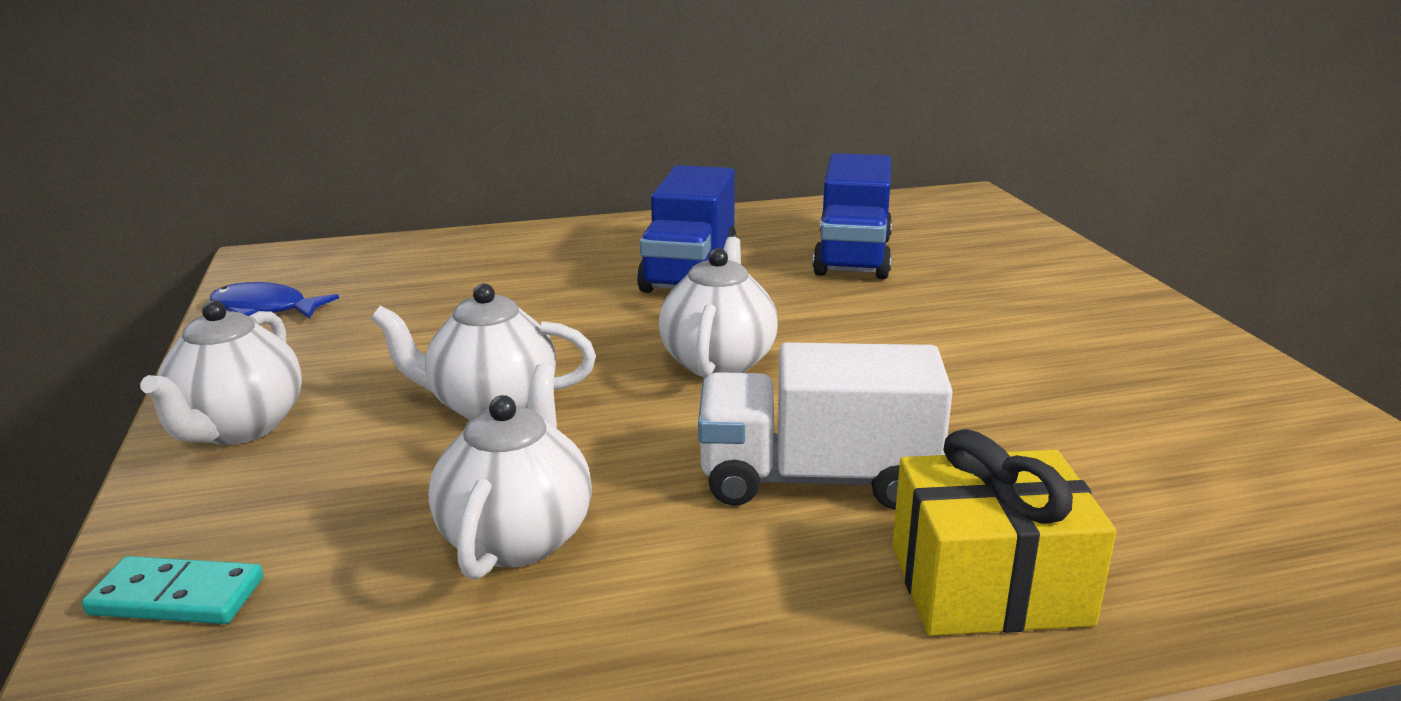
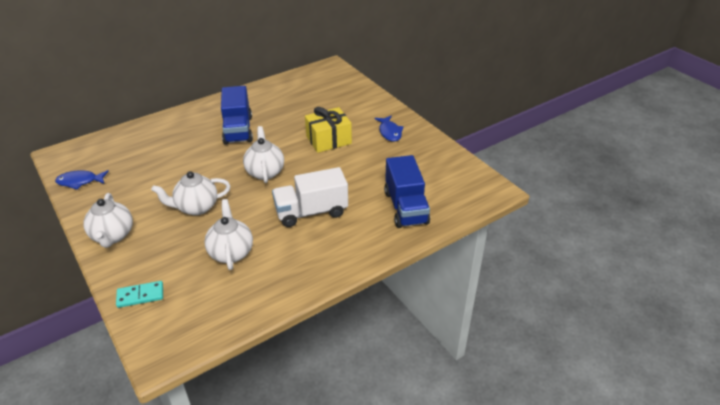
camera: 20 degrees left, 15 degrees up
blue truck [813,153,892,279] -> blue truck moved to [384,155,430,228]
yellow gift [892,429,1116,636] -> yellow gift moved to [305,107,352,153]
none -> blue fish [374,115,404,142]

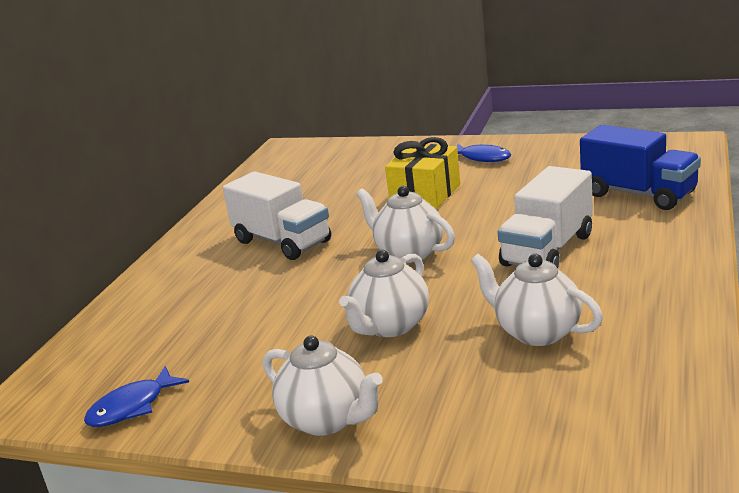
camera: 35 degrees left, 15 degrees down
turquoise domino [116,281,163,308] -> none
blue truck [221,86,253,145] -> white truck [223,172,331,260]

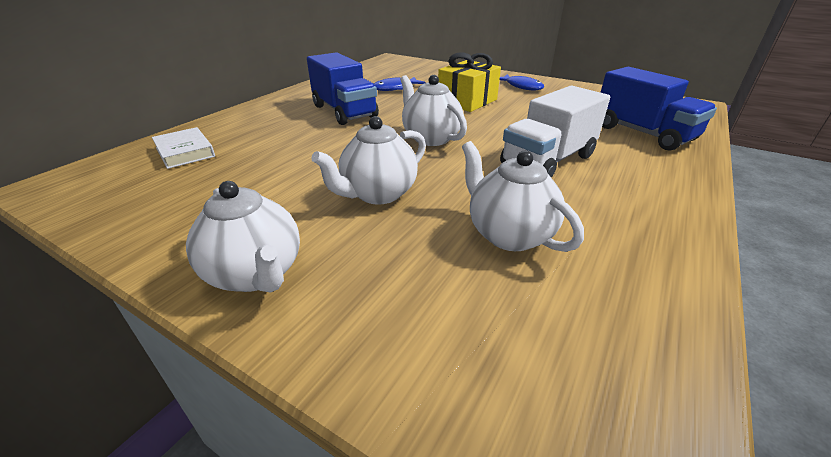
camera: 10 degrees right, 10 degrees up
blue fish [84,366,189,427] -> blue fish moved to [374,77,426,91]
white truck [223,172,331,260] -> blue truck [307,52,379,125]
none -> white book [152,127,215,169]

